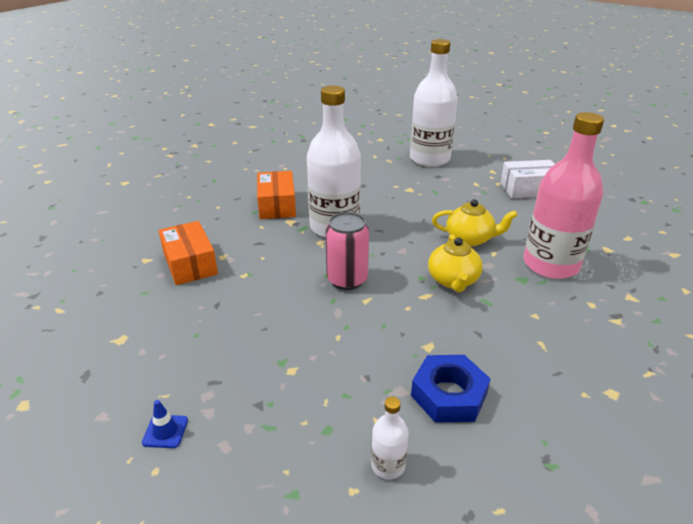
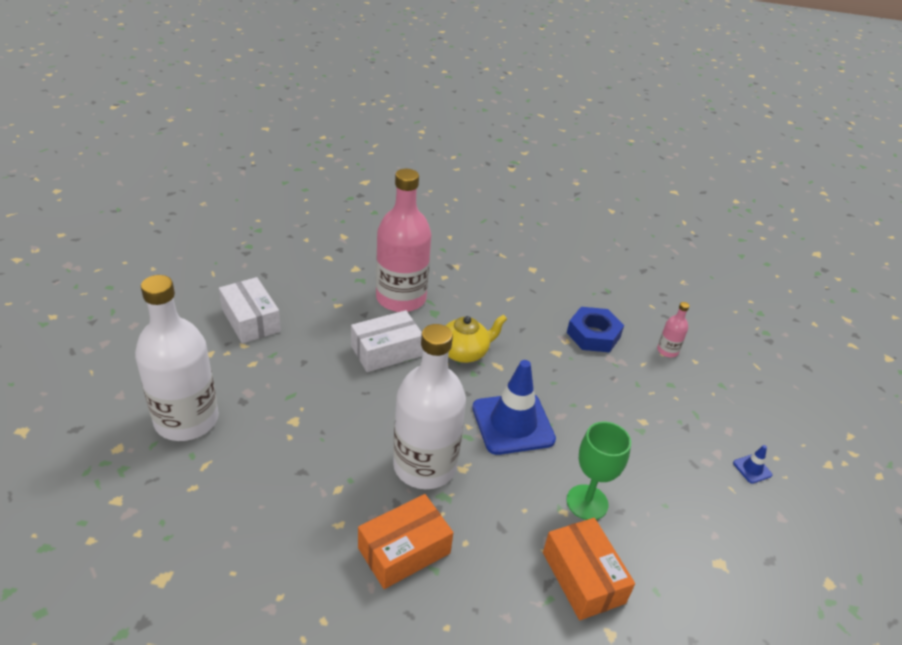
camera: 120 degrees left, 5 degrees up
orange box [158,221,218,285] -> orange box turned 60 degrees counterclockwise [543,518,635,620]
pink can [325,212,369,290] -> blue traffic cone [472,360,556,455]
white bottle [371,397,409,479] -> pink bottle [657,302,689,357]
yellow teapot [432,199,518,246] -> white box [351,310,423,372]
none -> green goblet [566,422,631,520]

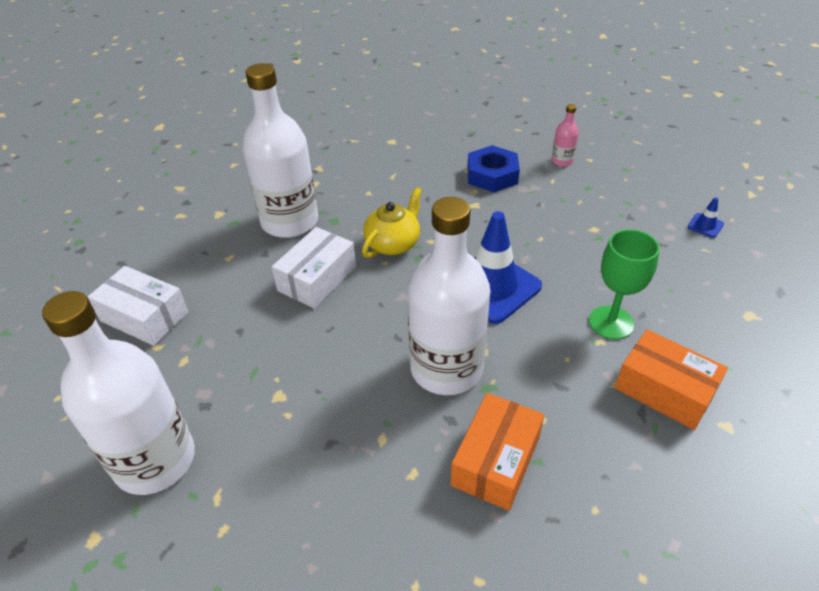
camera: 25 degrees left, 5 degrees up
pink bottle [376,169,431,312] -> white bottle [242,63,318,238]

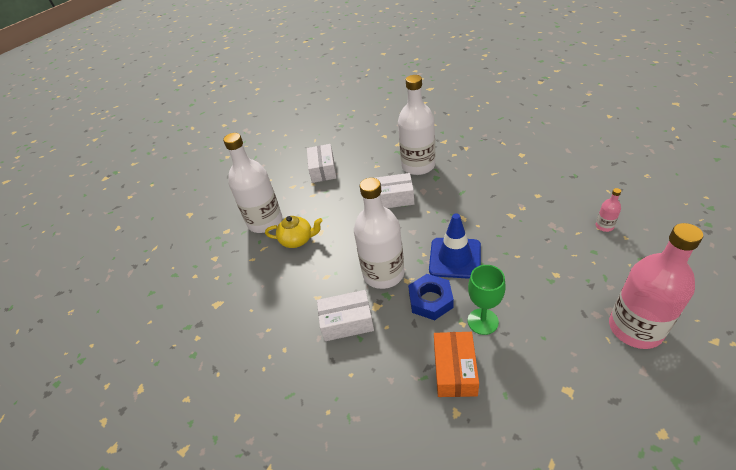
camera: 60 degrees right, 0 degrees up
yellow teapot [362,187,422,258] -> yellow teapot moved to [265,216,323,248]
orange box [451,393,544,511] -> white box [317,290,374,341]
blue nut [467,145,520,192] -> blue nut moved to [408,274,454,320]
blue traffic cone [688,197,724,238] -> pink bottle [609,223,703,349]

